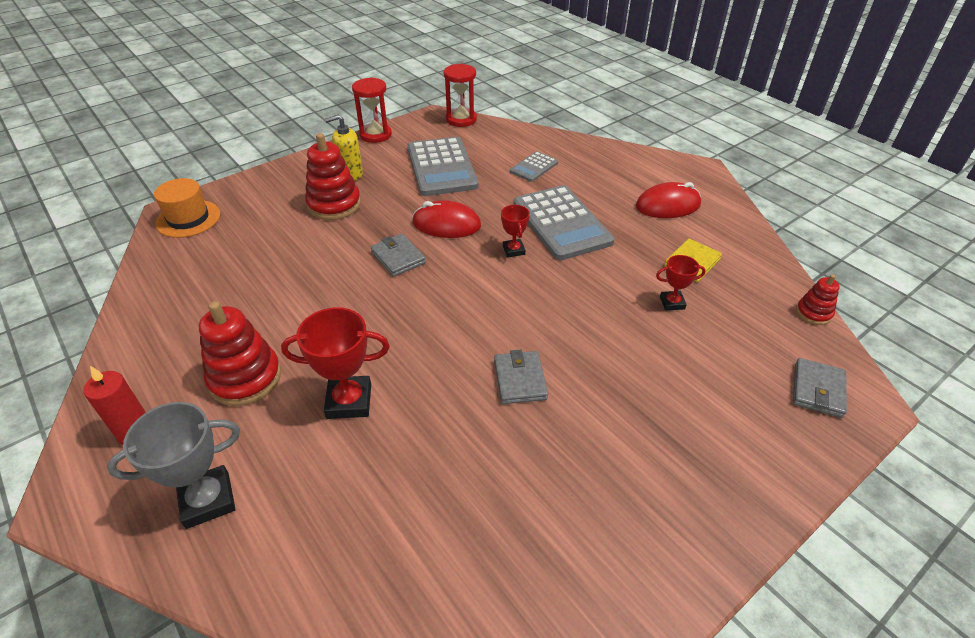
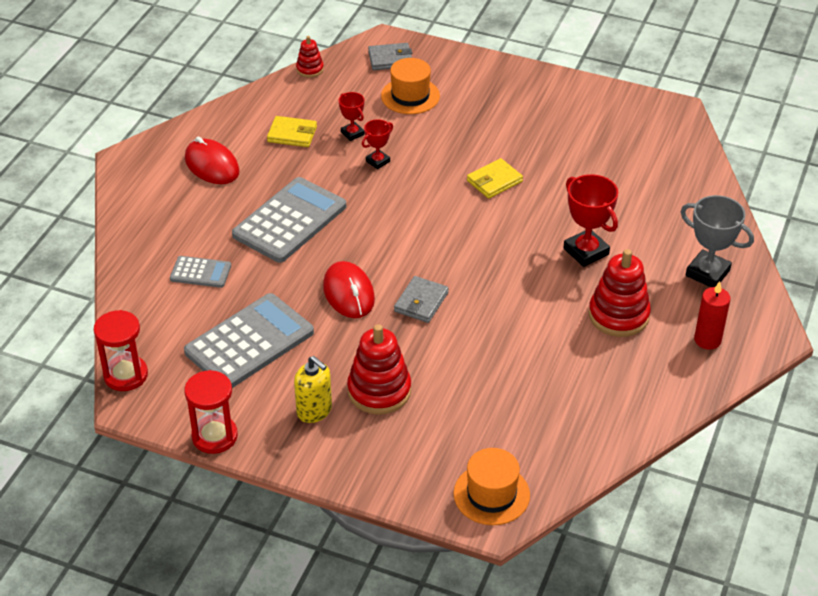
camera: 120 degrees left, 0 degrees up
grey wallet [494,350,548,404] -> yellow wallet [467,158,523,199]
red trophy [501,205,530,257] -> red trophy moved to [362,119,393,169]
none -> orange hat [381,58,440,114]

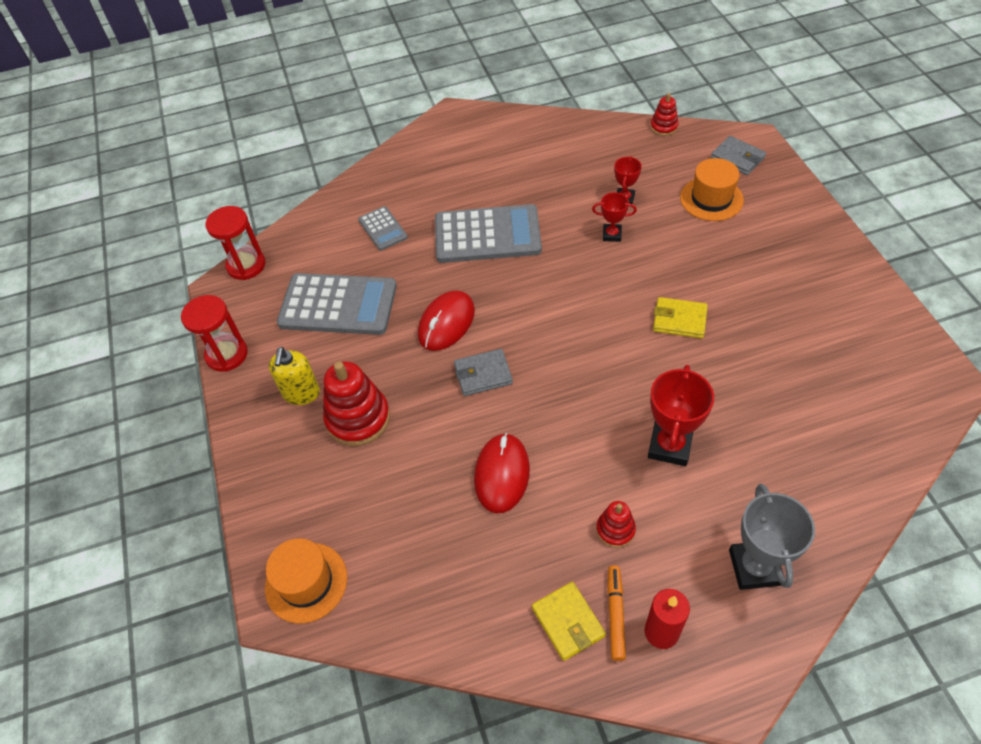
camera: 55 degrees right, 10 degrees up
red mouse [185,136,240,184] -> red mouse moved to [474,433,530,513]
yellow wallet [267,116,317,147] -> yellow wallet moved to [532,582,606,661]
red stacking toy [589,249,651,337] -> red stacking toy [596,501,636,548], size x0.54
none -> orange marker [607,566,626,661]

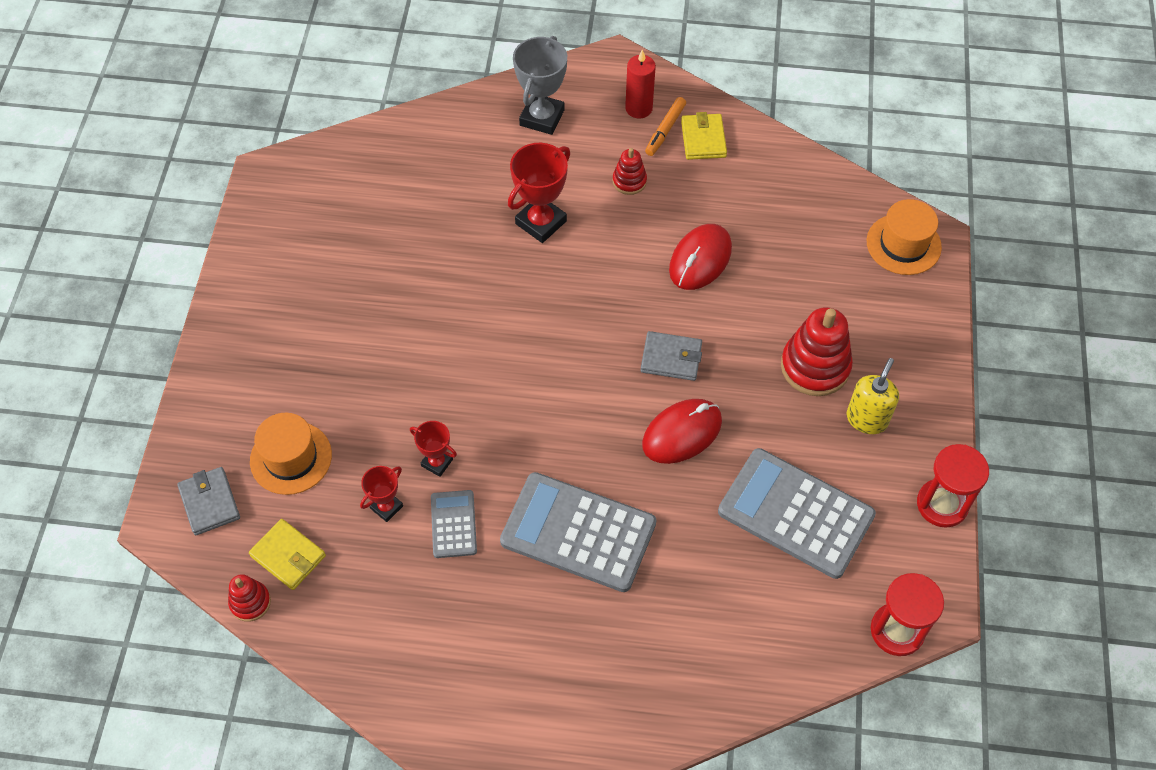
camera: 160 degrees left, 5 degrees up
grey calculator [358,206,408,251] -> grey calculator moved to [431,490,477,558]
yellow wallet [653,297,708,338] -> yellow wallet moved to [249,519,326,590]

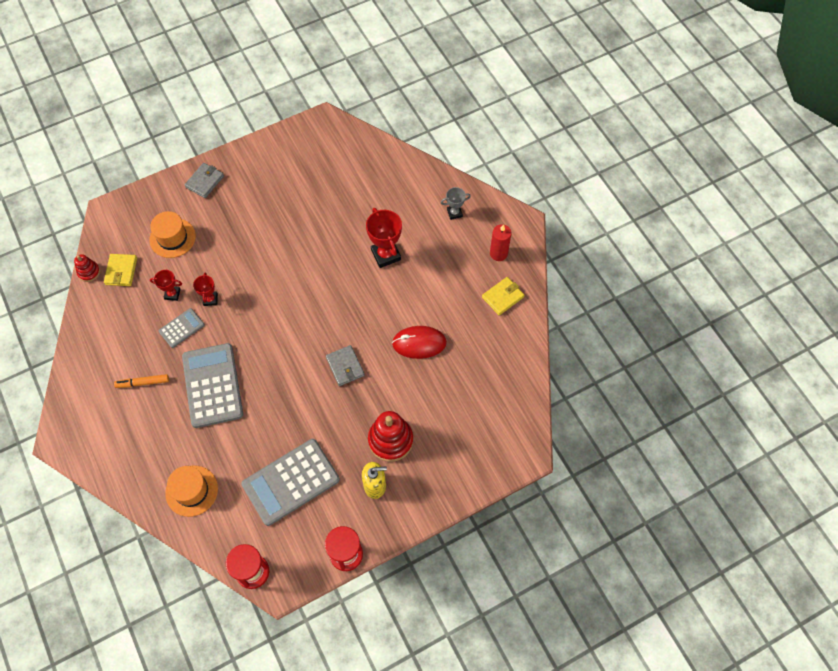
camera: 55 degrees right, 5 degrees up
grey wallet [177,467,240,535] -> grey wallet moved to [185,163,224,198]
red trophy [508,143,570,243] -> red trophy turned 60 degrees clockwise [366,208,402,268]
grey trophy [513,36,567,135] -> grey trophy [441,187,471,220], size x0.57
red stacking toy [613,148,647,195] -> none
red mouse [642,399,722,464] -> none
orange marker [645,97,686,156] -> orange marker moved to [114,374,169,388]
grey calculator [718,448,876,579] -> grey calculator turned 120 degrees counterclockwise [241,439,340,526]
orange hat [866,199,942,275] -> orange hat moved to [165,466,218,517]

